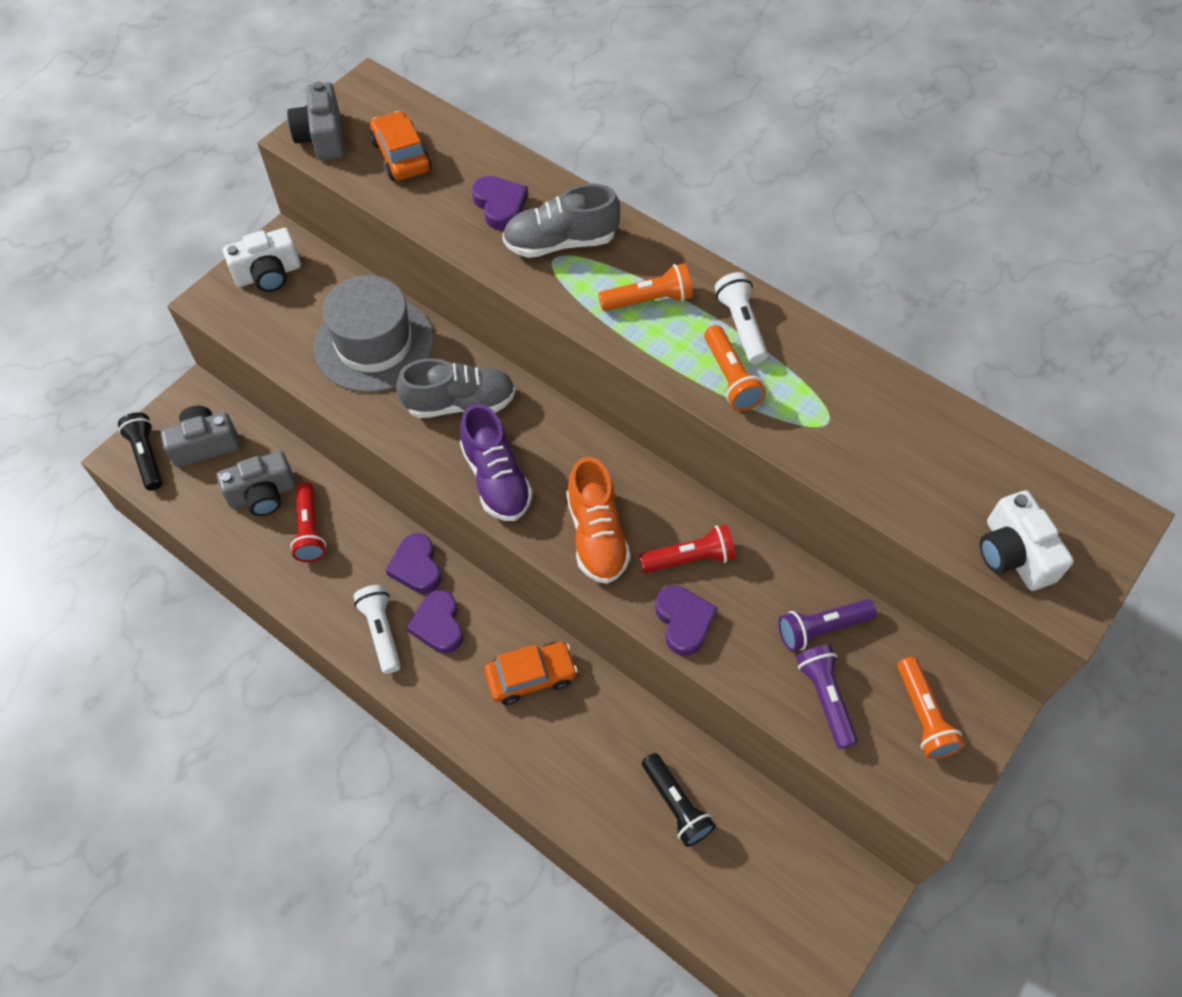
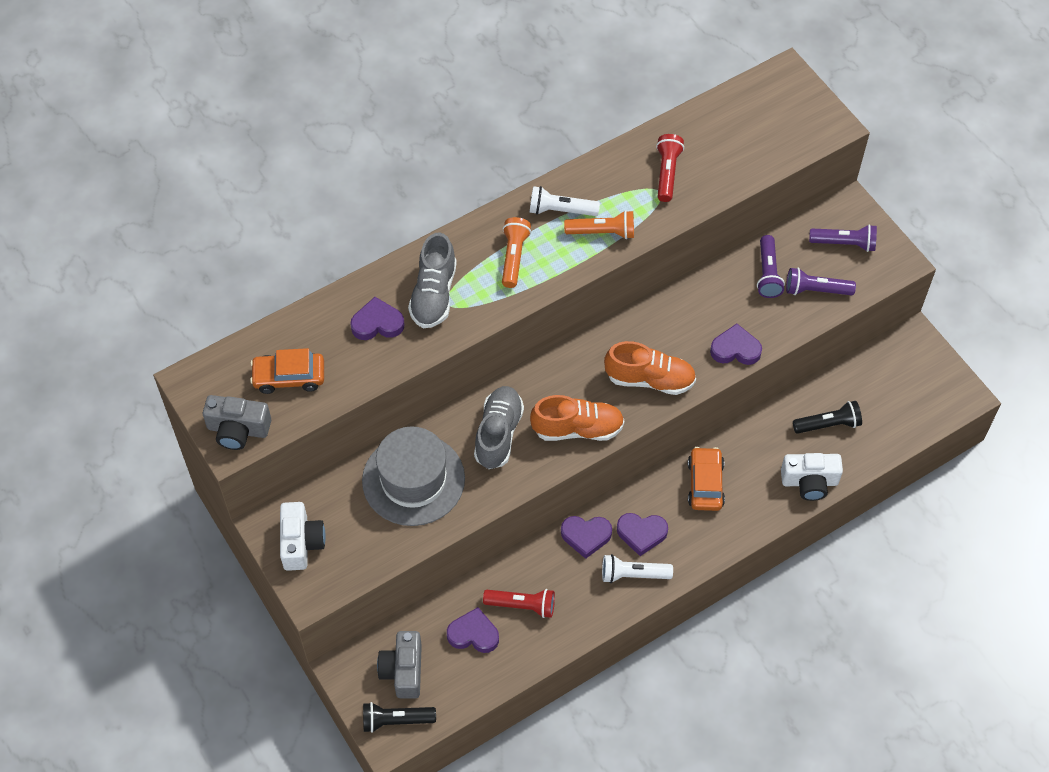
camera: 70 degrees left, 0 degrees up
grey camera [217,451,296,516] -> purple heart [447,607,499,653]
purple shoe [460,404,533,521] -> orange shoe [530,395,625,441]
red flashlight [639,525,736,573] -> red flashlight moved to [656,134,684,202]
orange flashlight [897,657,965,759] -> purple flashlight [809,224,877,252]
white camera [980,490,1074,591] -> white camera moved to [781,453,843,501]

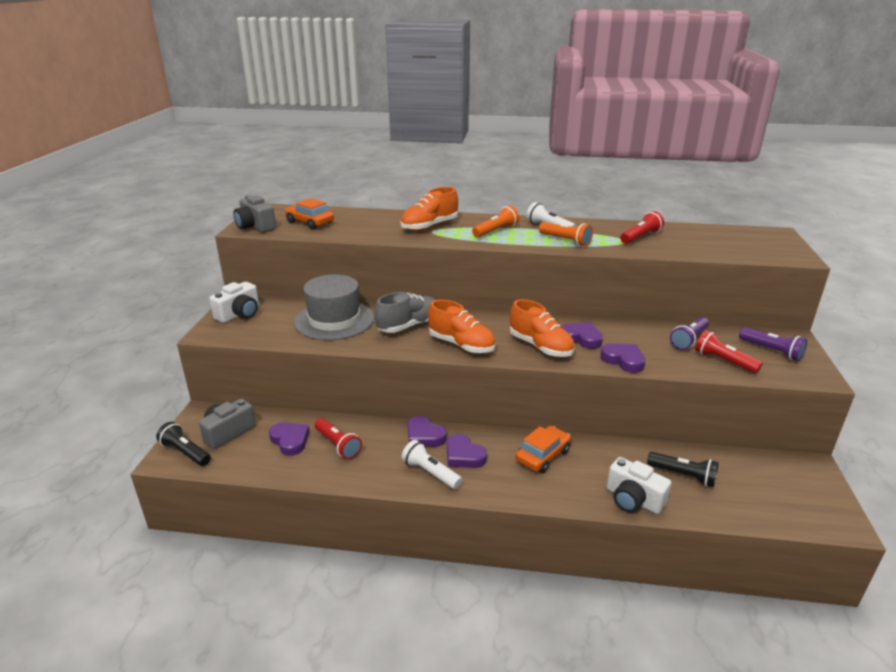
camera: 40 degrees right, 30 degrees down
purple heart [350,297,405,340] -> purple heart moved to [561,322,603,349]
grey shoe [408,233,457,328] -> orange shoe [400,187,458,231]
purple flashlight [786,268,856,295] -> red flashlight [695,330,763,374]

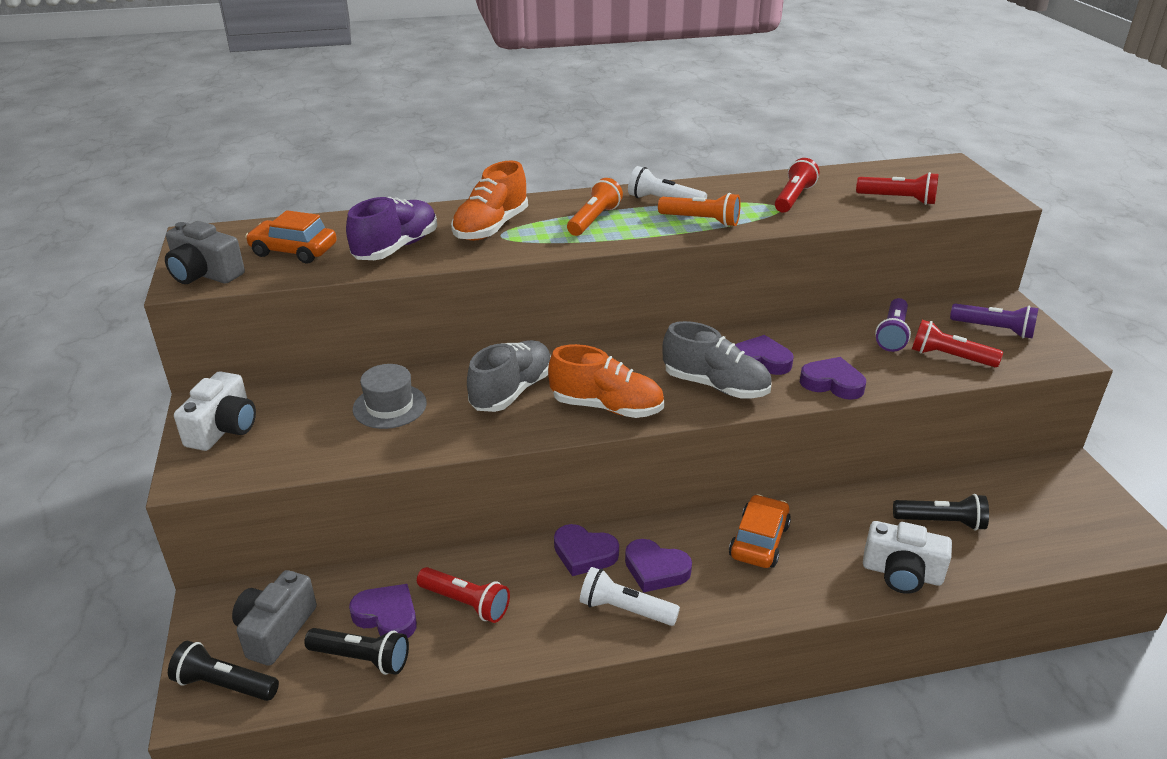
camera: 20 degrees left, 5 degrees up
grey hat [294,274,374,340] -> grey hat [353,364,427,429], size x0.57
orange shoe [510,299,575,357] -> grey shoe [662,321,772,398]
none -> black flashlight [304,628,409,675]
none -> purple shoe [346,197,437,260]
none -> red flashlight [856,172,939,205]

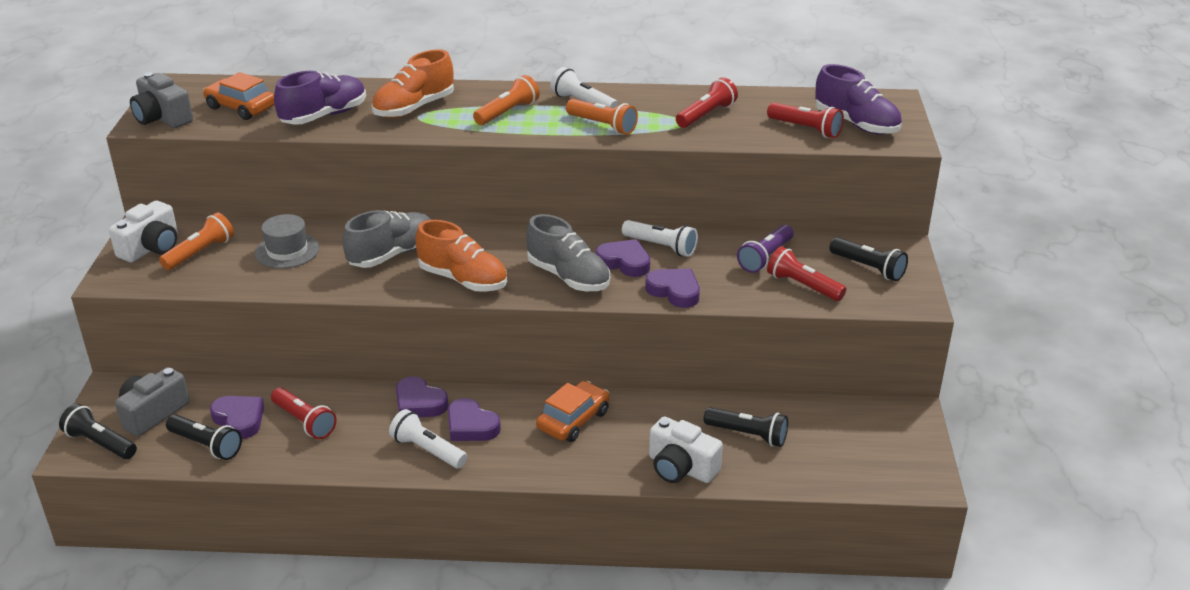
camera: 15 degrees right, 0 degrees up
purple flashlight [950,303,1039,339] -> black flashlight [829,237,908,281]
none -> orange flashlight [159,213,234,270]
none -> white flashlight [622,220,698,257]
none -> purple shoe [815,64,902,135]

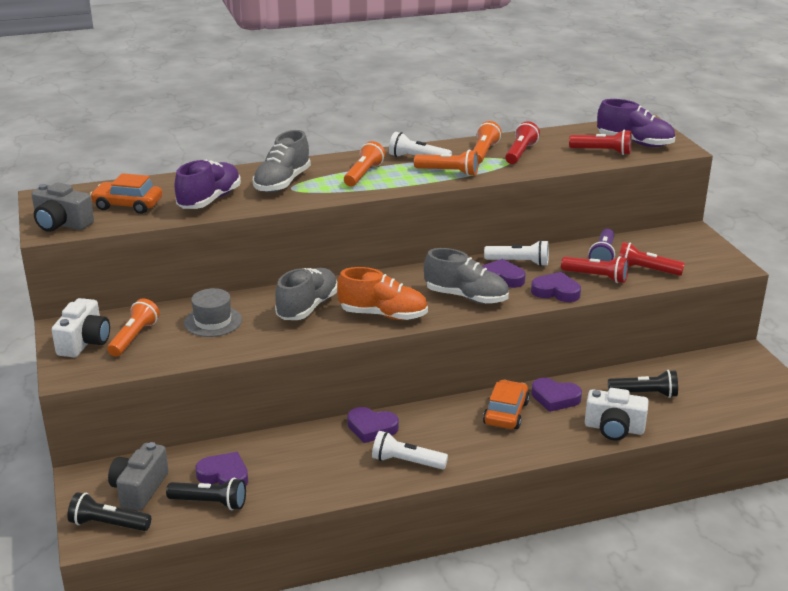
camera: 20 degrees left, 5 degrees down
red flashlight [271,387,337,439] -> red flashlight moved to [561,256,629,283]
orange shoe [371,49,454,118] -> grey shoe [253,130,311,193]
purple heart [448,398,501,441] -> purple heart moved to [531,378,582,412]
black flashlight [829,237,908,281] -> none
none -> orange flashlight [473,121,502,164]

